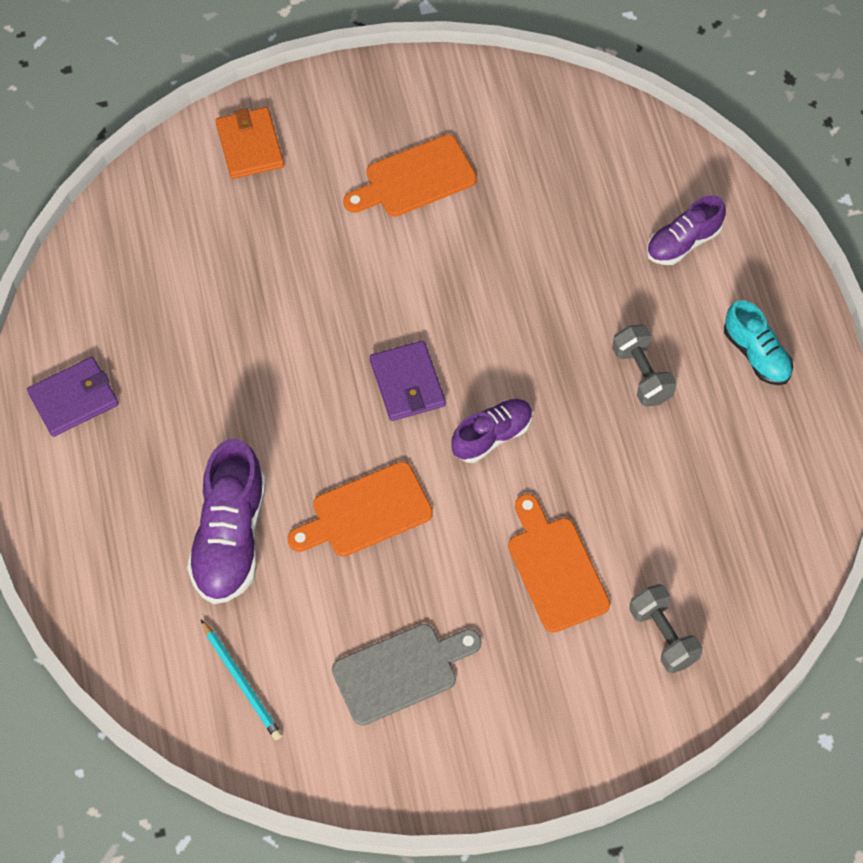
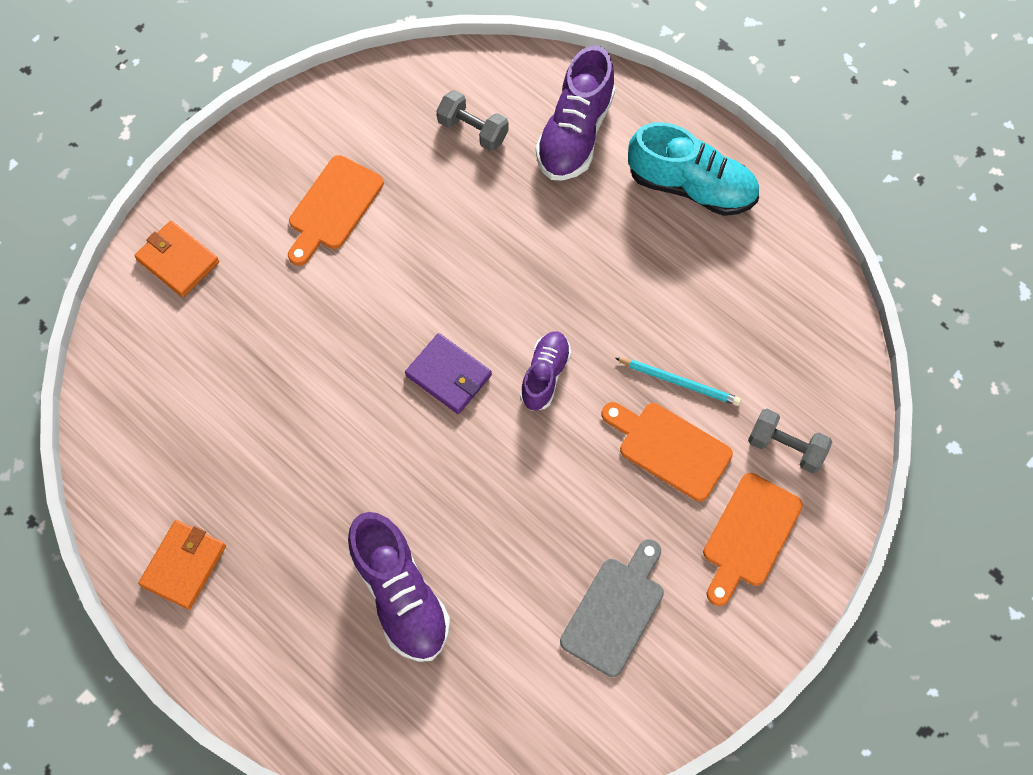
camera: 35 degrees left, 5 degrees up
purple wallet [27,357,119,437] -> orange wallet [138,520,226,610]
turquoise pencil [201,620,282,740] -> turquoise pencil moved to [615,358,741,406]
orange cutting board [287,461,433,557] -> orange cutting board moved to [703,473,803,606]
grey dumbbell [612,325,677,407] -> grey dumbbell moved to [436,90,509,151]
purple shoe [646,195,726,265] -> purple shoe [536,45,615,181], size x1.64
turquoise shoe [724,300,793,385] -> turquoise shoe [628,122,759,216], size x1.64

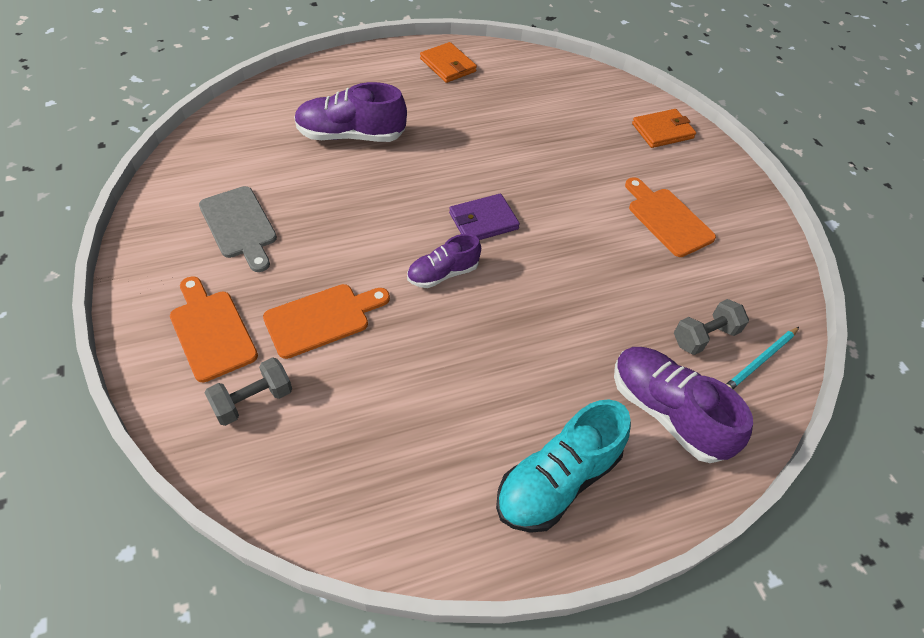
camera: 115 degrees right, 15 degrees down
purple shoe [520,331,571,411] -> purple shoe turned 105 degrees clockwise [407,234,481,288]
turquoise pencil [615,358,741,406] -> turquoise pencil moved to [726,327,799,389]

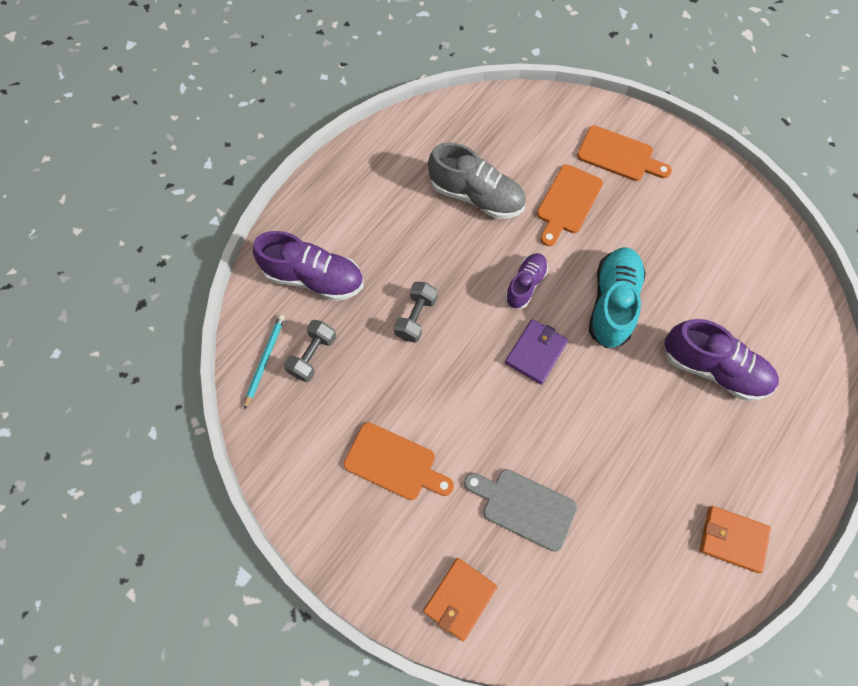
camera: 150 degrees right, 15 degrees up
grey cutting board [199,186,277,272] -> grey cutting board moved to [464,469,577,552]
grey dumbbell [205,357,292,426] -> grey dumbbell moved to [393,282,438,343]
purple shoe [294,82,407,142] -> purple shoe turned 60 degrees clockwise [664,319,779,401]
turquoise shoe [496,399,631,533] -> turquoise shoe moved to [589,248,646,348]
none -> grey shoe [428,142,526,219]

